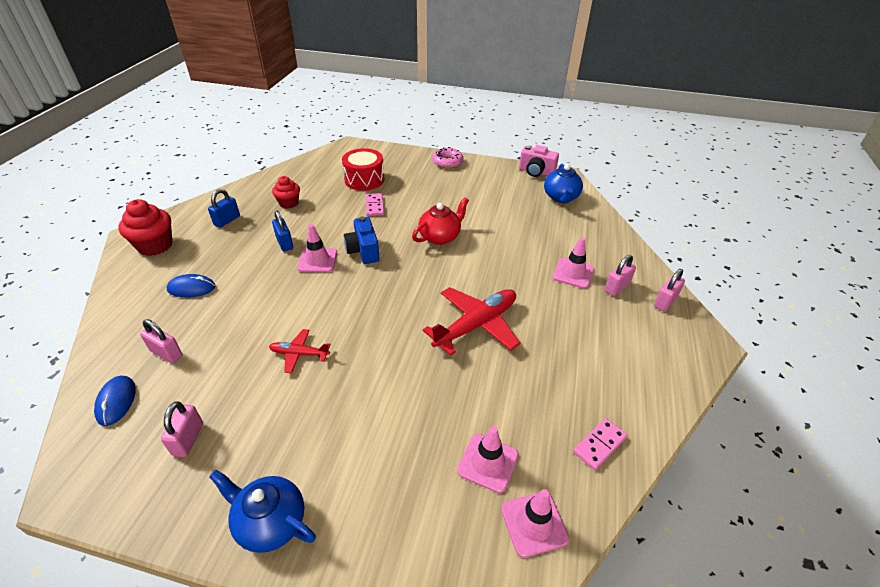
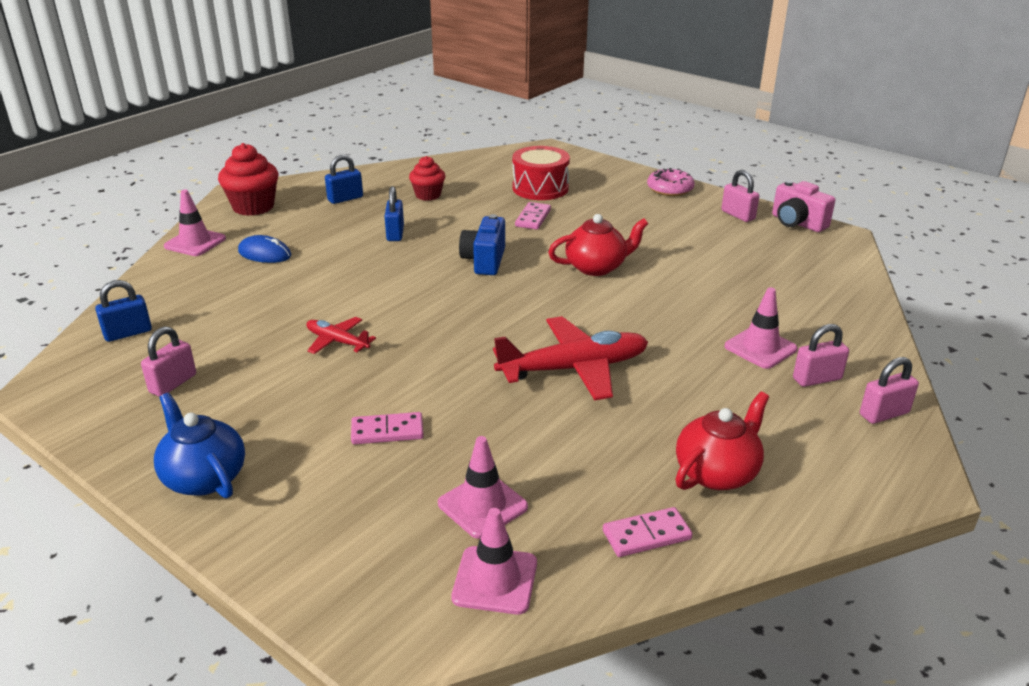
camera: 25 degrees right, 10 degrees down
blue mouse [94,376,136,426] -> blue padlock [95,280,152,342]
pink padlock [140,319,182,363] -> pink padlock moved to [721,170,759,222]
pink traffic cone [297,224,337,272] -> pink traffic cone moved to [164,190,226,256]
blue teapot [544,164,583,204] -> none
none -> pink domino [351,412,424,444]
none -> red teapot [676,392,769,490]

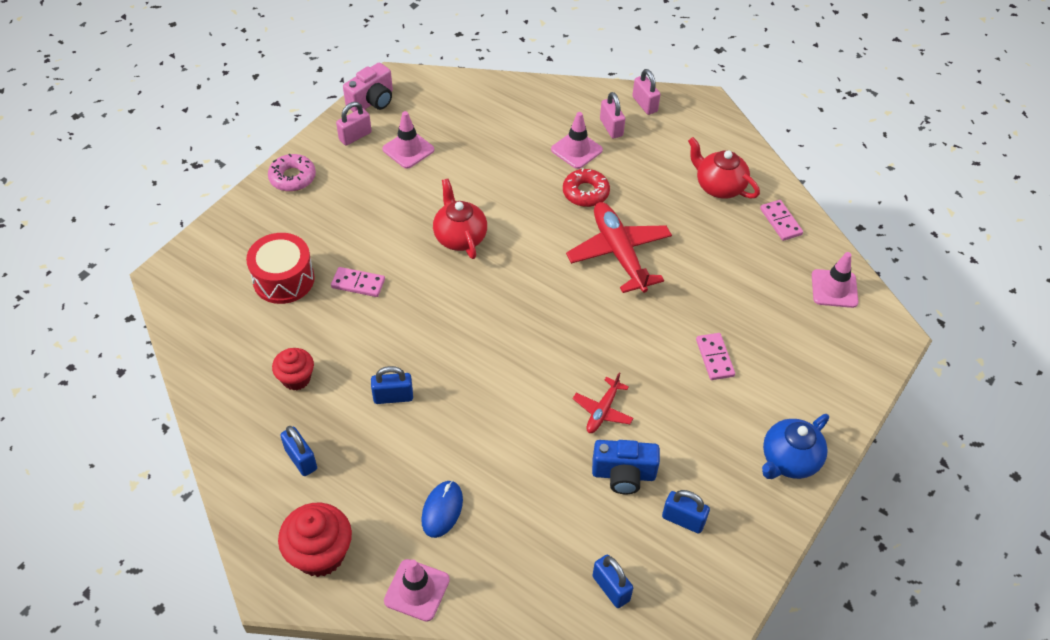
camera: 95 degrees left, 20 degrees up
pink padlock [141,326,196,397] -> blue padlock [662,490,710,534]
pink traffic cone [438,436,528,539] -> pink traffic cone moved to [382,111,434,169]
blue camera [459,214,505,275] -> blue camera moved to [592,440,660,494]
none -> red donut [563,168,610,207]

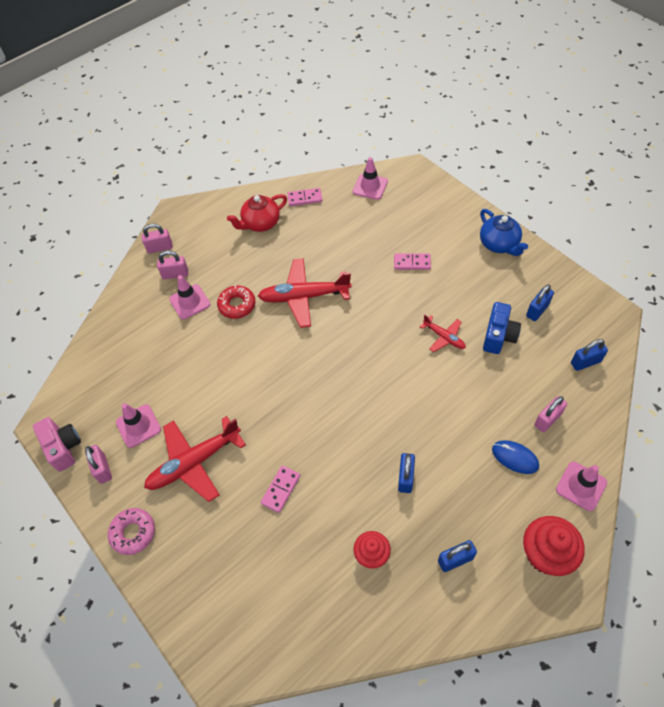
camera: 70 degrees left, 5 degrees up
red drum [246,233,315,304] -> none
red teapot [433,179,487,259] -> none
none -> red plane [144,416,246,502]
none -> pink padlock [534,396,567,432]

